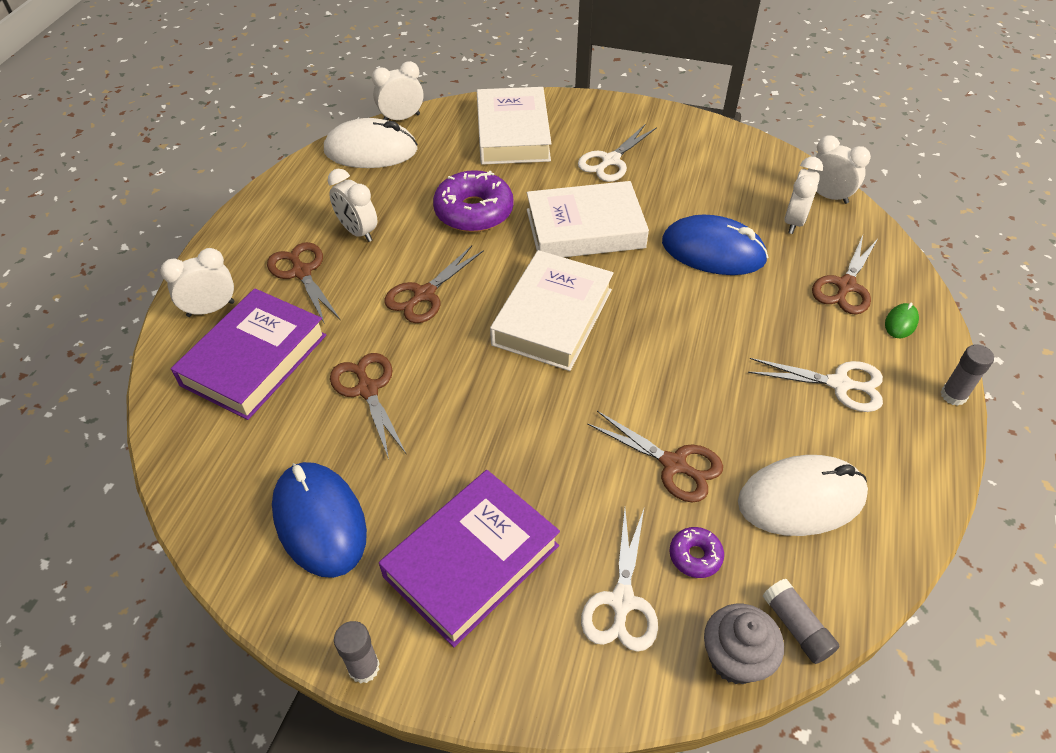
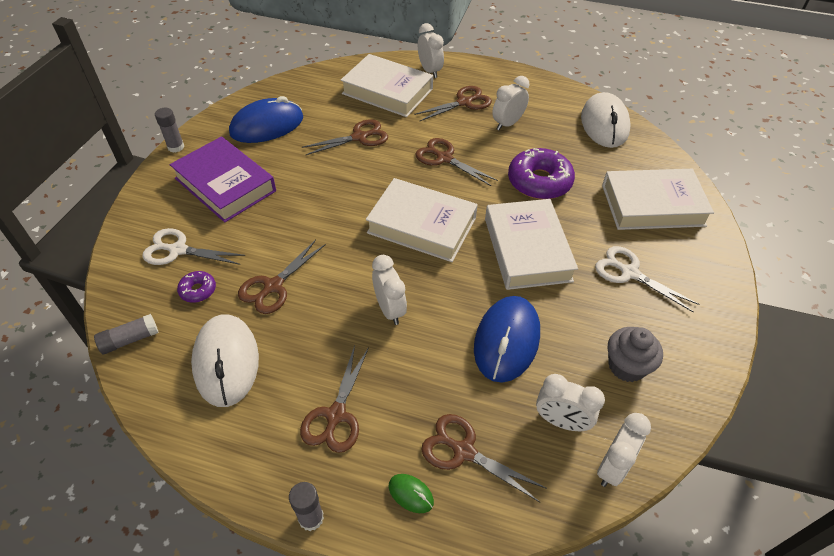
camera: 90 degrees right, 0 degrees up
purple book [171,288,327,420] -> white book [341,54,433,117]
white clock [372,61,423,120] -> white clock moved to [372,255,407,325]
grey cupcake [704,604,784,684] -> grey cupcake moved to [608,327,663,382]
white scissors [748,358,883,412] -> brown scissors [300,345,369,453]

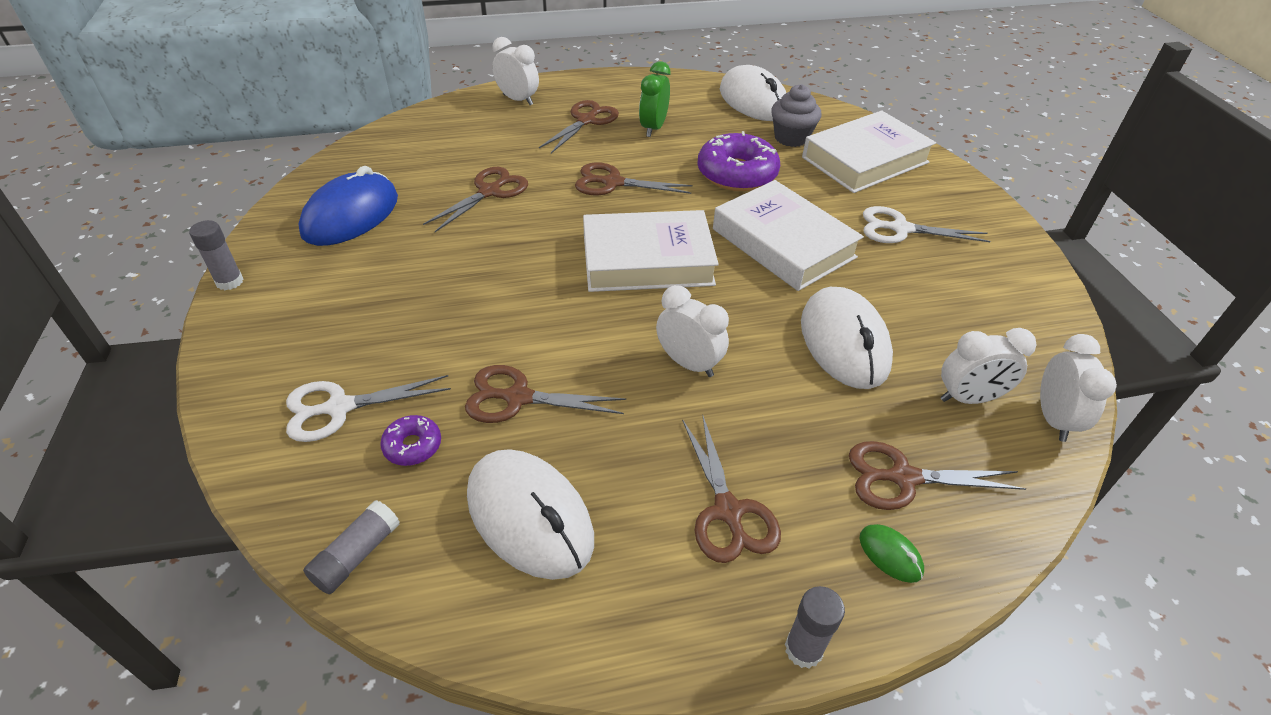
camera: 30 degrees left, 5 degrees down
purple book [170,136,276,222] -> none
brown scissors [238,240,326,314] -> brown scissors turned 90 degrees clockwise [465,365,626,423]
white book [341,54,433,117] -> none
green mouse [389,474,434,513] -> green mouse turned 45 degrees clockwise [859,524,924,583]
blue mouse [474,296,540,383] -> white mouse [801,287,893,389]
white clock [492,76,529,130] -> green clock [639,61,670,137]
grey cupcake [608,327,663,382] -> grey cupcake moved to [771,84,821,147]

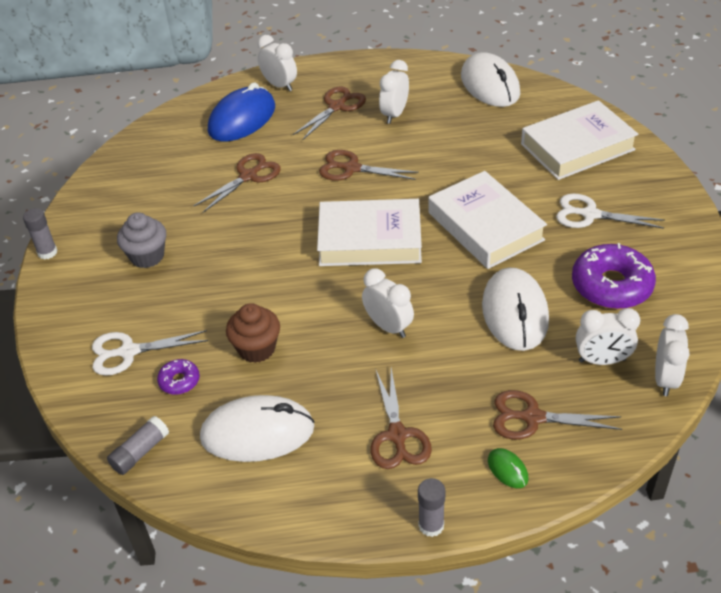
camera: 10 degrees right, 0 degrees up
blue mouse [299,166,398,246] -> blue mouse moved to [208,82,275,141]
brown scissors [465,365,626,423] -> brown cupcake [226,303,280,363]
white mouse [467,449,594,580] -> white mouse turned 60 degrees counterclockwise [200,395,315,462]
green clock [639,61,670,137] -> white clock [379,60,409,124]
purple donut [697,131,780,191] -> purple donut moved to [572,243,656,309]
grey cupcake [771,84,821,147] -> grey cupcake moved to [117,212,166,268]

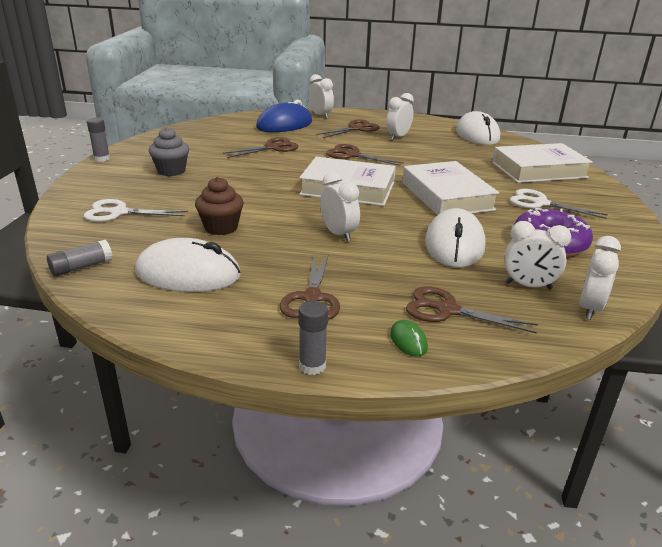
camera: 10 degrees right, 15 degrees down
purple donut [157,359,200,395] -> none

